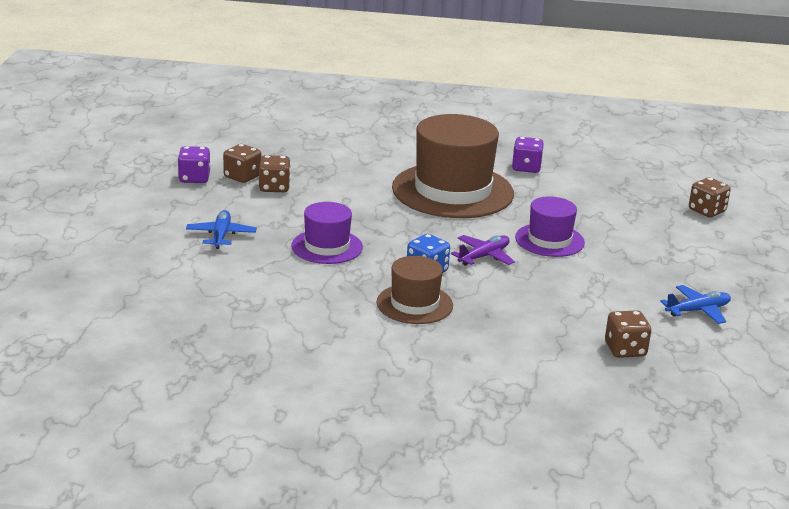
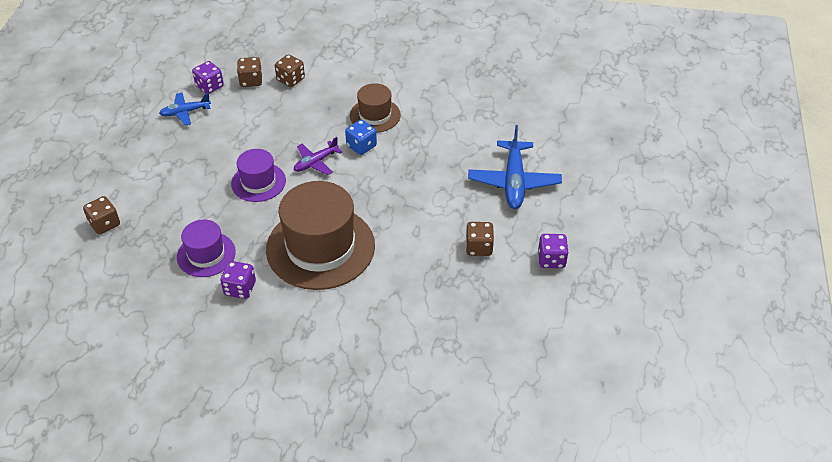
camera: 175 degrees left, 20 degrees up
blue plane [186,210,257,249] -> blue plane [468,125,562,209], size x1.73
brown dice [223,144,261,183] -> brown dice moved to [275,54,305,87]
purple hat [291,202,363,264] -> purple hat moved to [177,219,236,277]
none -> purple dice [192,61,224,94]

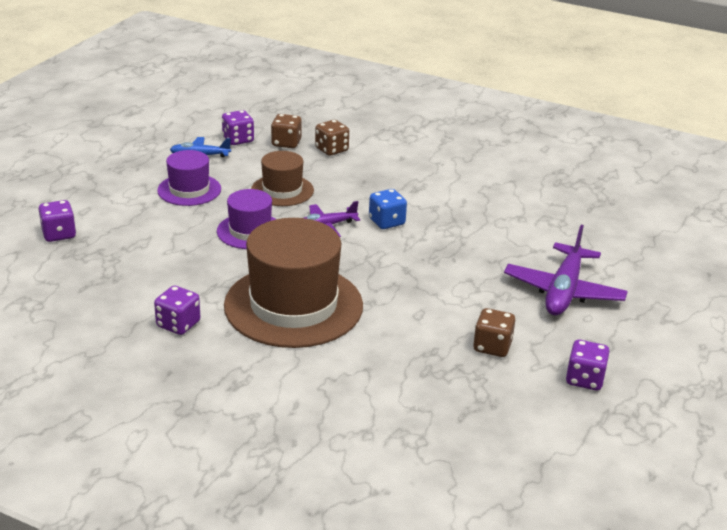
camera: 15 degrees right, 15 degrees down
brown dice [83,196,120,235] -> purple dice [39,200,76,242]
purple hat [177,219,236,277] -> purple hat moved to [157,150,221,206]
brown hat [350,83,401,133] -> brown hat moved to [251,151,314,206]
blue plane [468,125,562,209] -> purple plane [504,225,628,315]

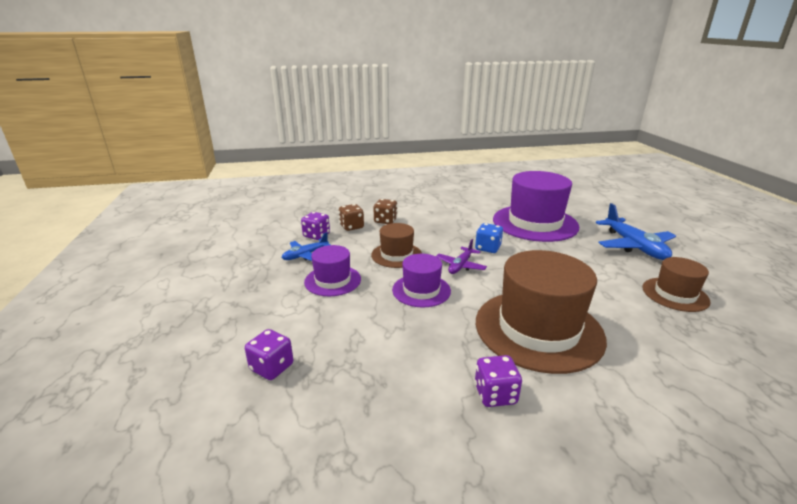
camera: 35 degrees left, 5 degrees down
brown dice [473,308,515,357] -> brown hat [643,257,711,312]
purple plane [504,225,628,315] -> blue plane [596,203,676,260]
purple dice [566,340,610,390] -> none
none -> purple hat [493,171,579,242]

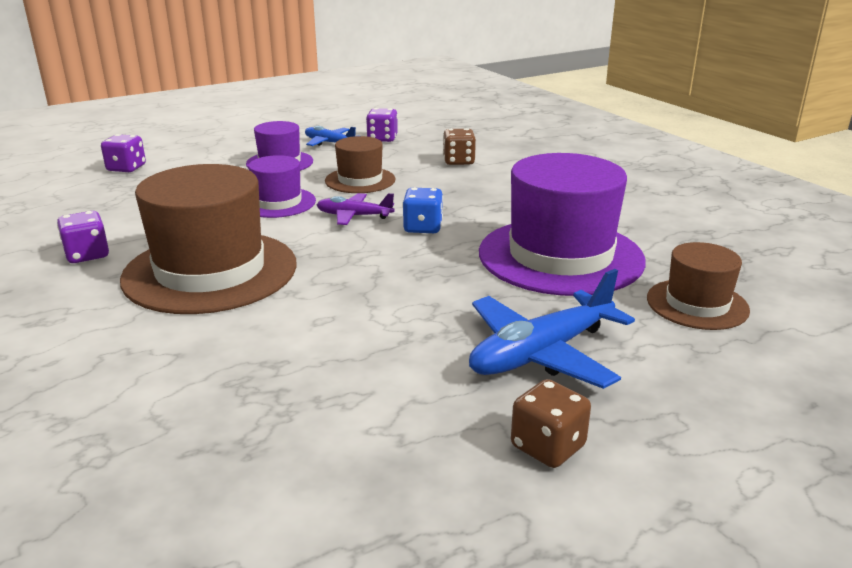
camera: 70 degrees right, 0 degrees up
brown dice [339,204,364,231] -> brown dice moved to [511,379,591,468]
brown hat [643,257,711,312] -> brown hat moved to [647,242,750,330]

